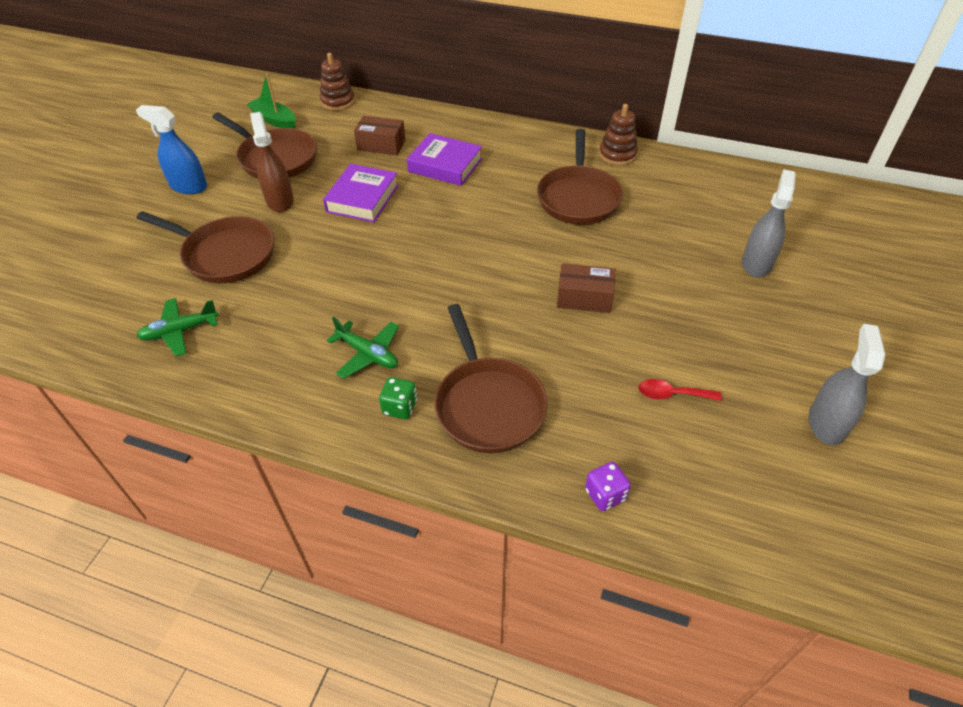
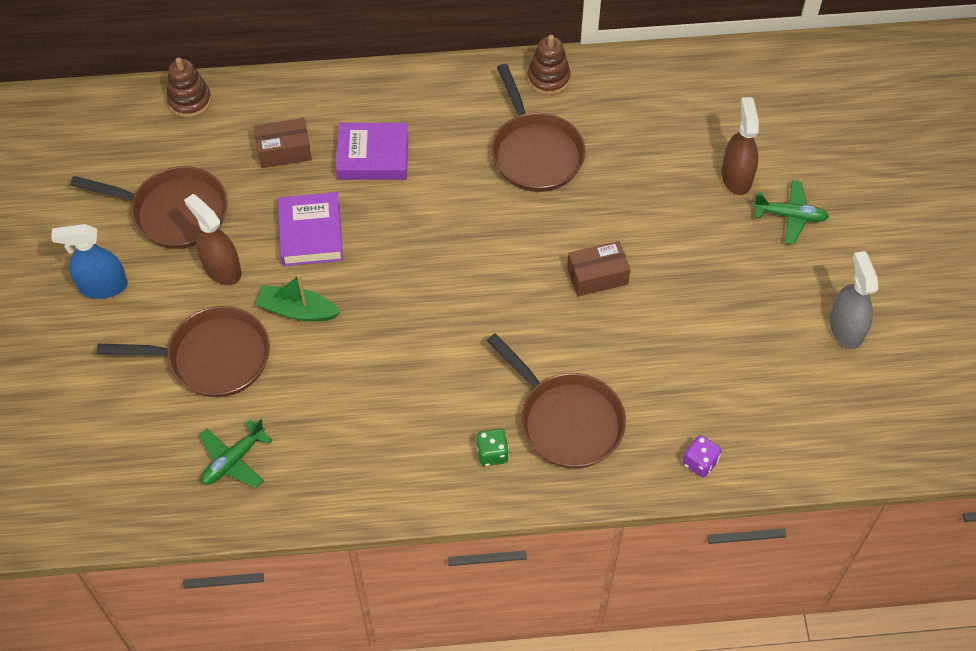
camera: 25 degrees left, 10 degrees up
green boat [247,73,296,128] -> green boat moved to [256,275,340,321]
green plane [327,317,399,379] -> green plane moved to [753,180,829,244]
red spoon [638,379,722,401] -> none
grey spray bottle [742,169,796,277] -> brown spray bottle [721,97,759,195]

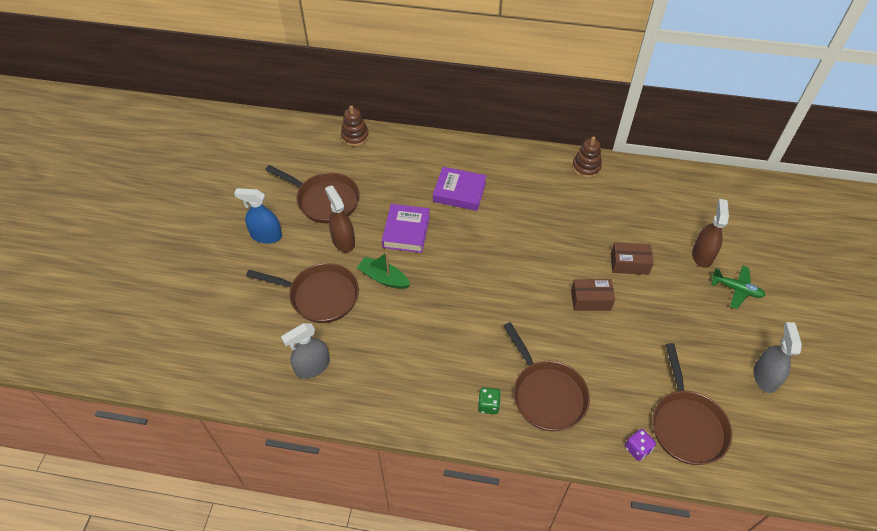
camera: 15 degrees right, 5 degrees down
green plane [199,419,273,488] -> grey spray bottle [281,323,330,379]
brown box [254,118,312,168] -> brown box moved to [611,242,654,275]
brown pan [492,64,586,192] -> brown pan moved to [653,343,732,465]

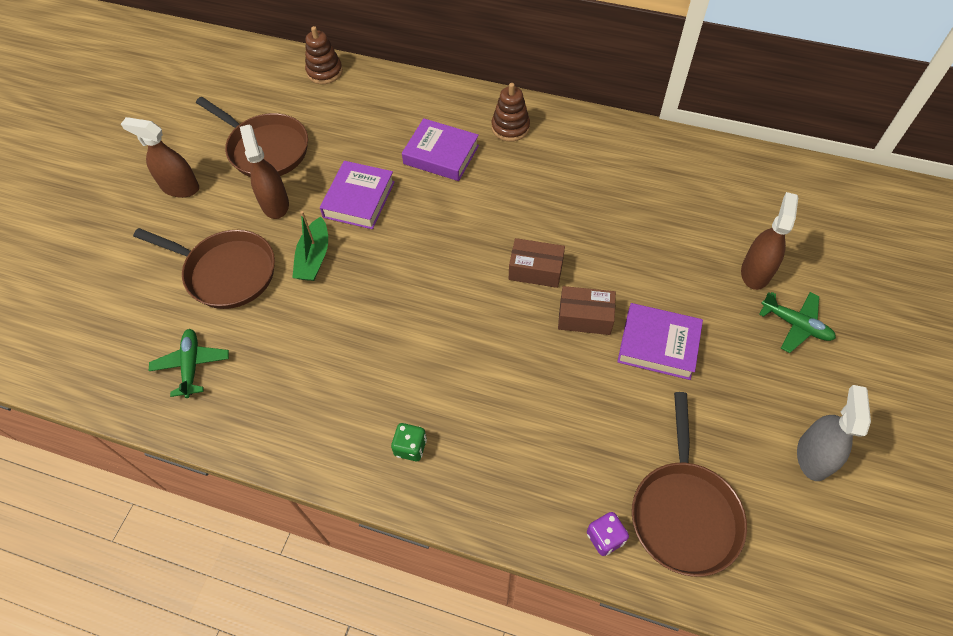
camera: 10 degrees right, 5 degrees up
blue spray bottle [234,188,282,244] -> brown spray bottle [121,117,199,198]
grey spray bottle [281,323,330,379] -> green plane [149,329,229,398]
green boat [357,252,410,289] -> green boat turned 120 degrees counterclockwise [292,211,328,281]
brown pan [504,322,590,431] -> none
brown stacking toy [572,136,602,178] -> brown stacking toy moved to [492,83,530,142]
brown box [611,242,654,275] -> brown box moved to [509,238,565,288]
none -> purple book [617,303,703,380]

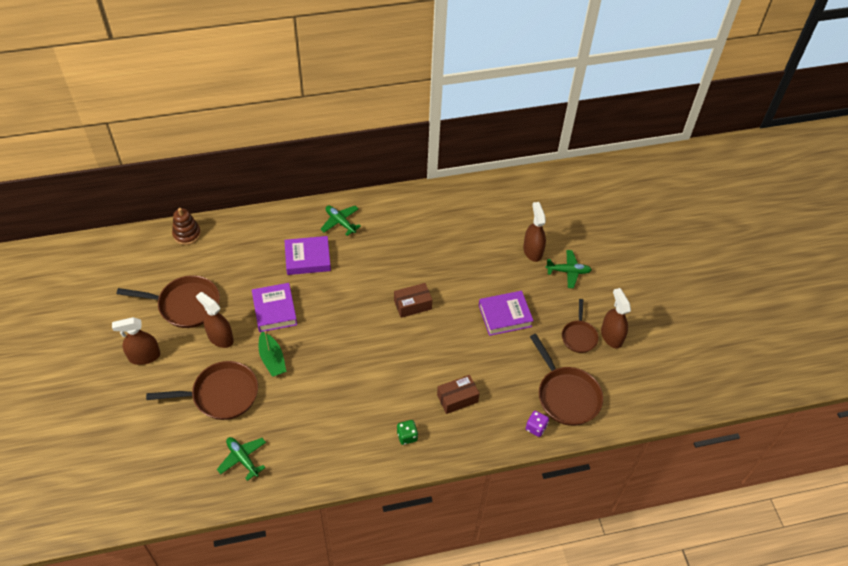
camera: 35 degrees left, 5 degrees down
brown stacking toy [492,83,530,142] -> green plane [320,205,361,236]
brown box [558,286,616,335] -> brown box moved to [437,375,480,414]
grey spray bottle [797,385,871,481] -> brown spray bottle [601,288,631,349]
none -> brown pan [562,299,599,353]

